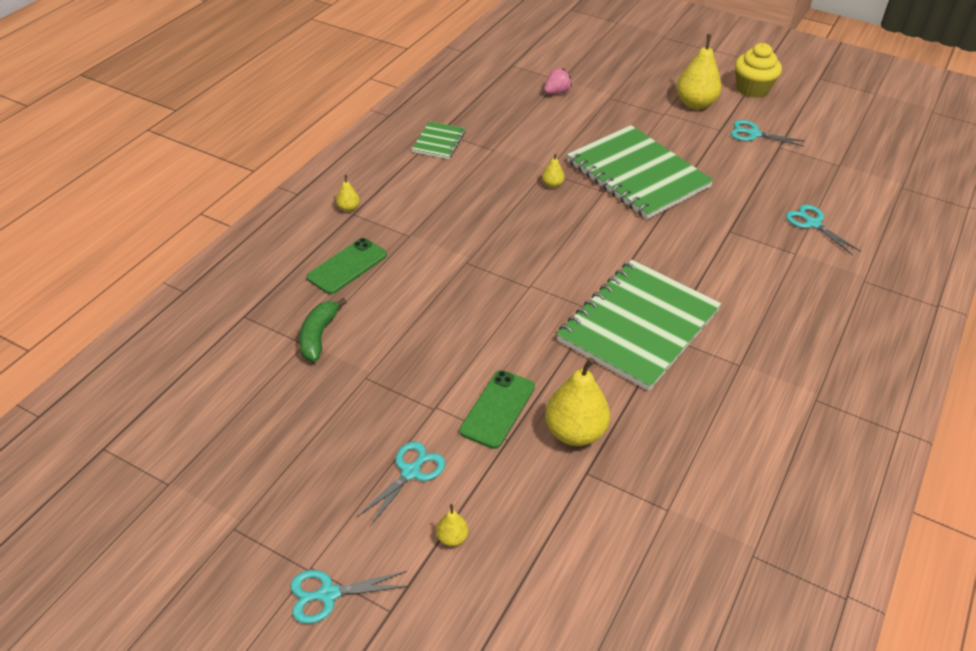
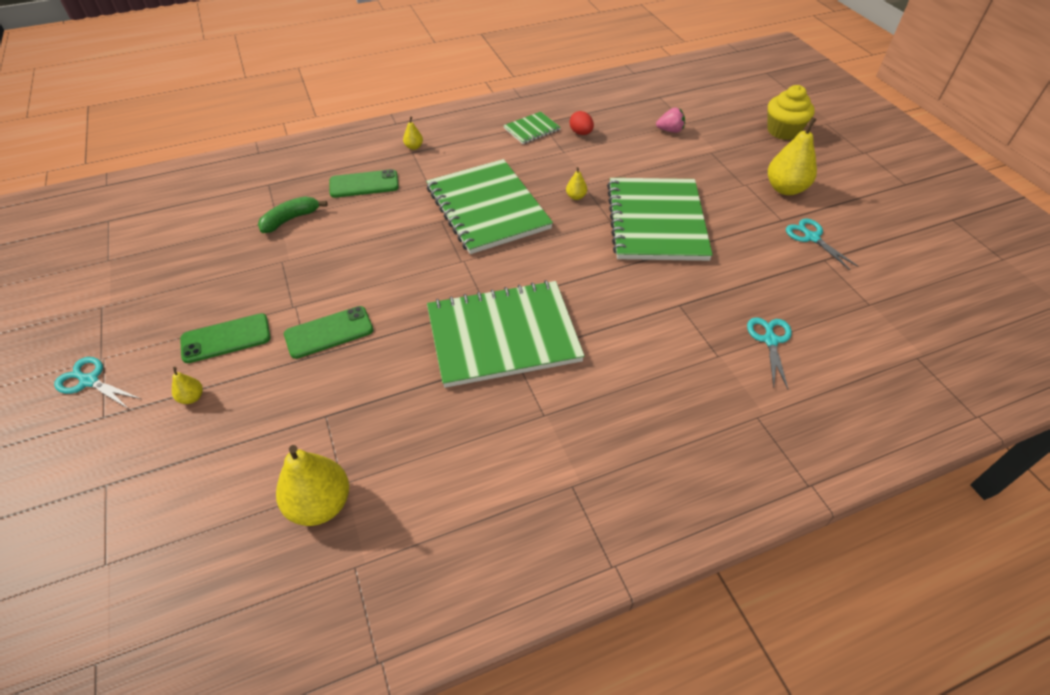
camera: 40 degrees right, 5 degrees up
turquoise scissors [357,441,445,526] -> green phone [180,313,271,363]
yellow pear [545,357,610,446] -> yellow pear moved to [276,445,349,526]
yellow cupcake [735,43,782,98] -> yellow cupcake moved to [768,85,815,140]
none -> green notebook [426,159,553,254]
none -> red egg [570,111,594,135]

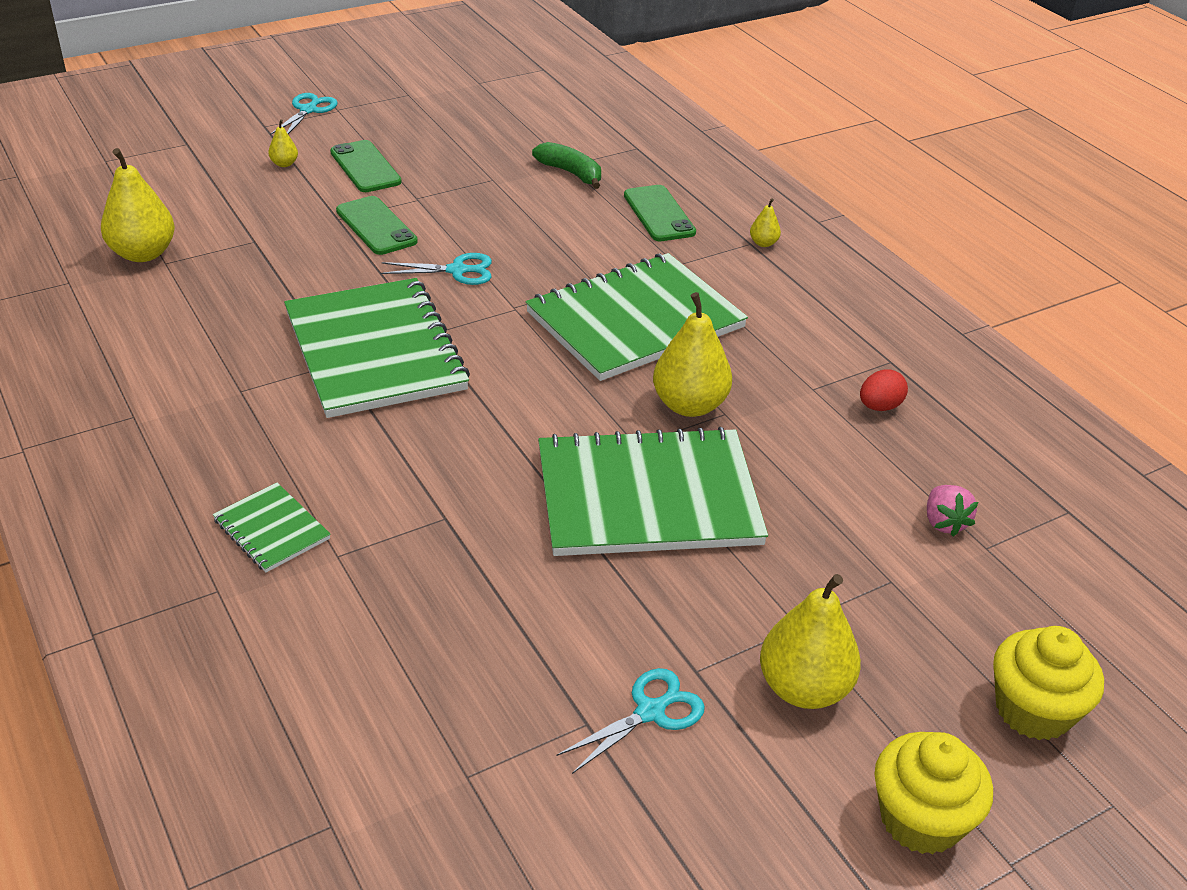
camera: 80 degrees right, 10 degrees down
green notebook [503,112,561,144] -> green notebook moved to [213,482,331,572]
yellow pear [566,167,587,200] -> yellow pear [653,292,732,417], size x2.17
turquoise scissors [747,317,792,389] -> turquoise scissors moved to [381,253,492,285]
none -> yellow cupcake [874,732,993,855]

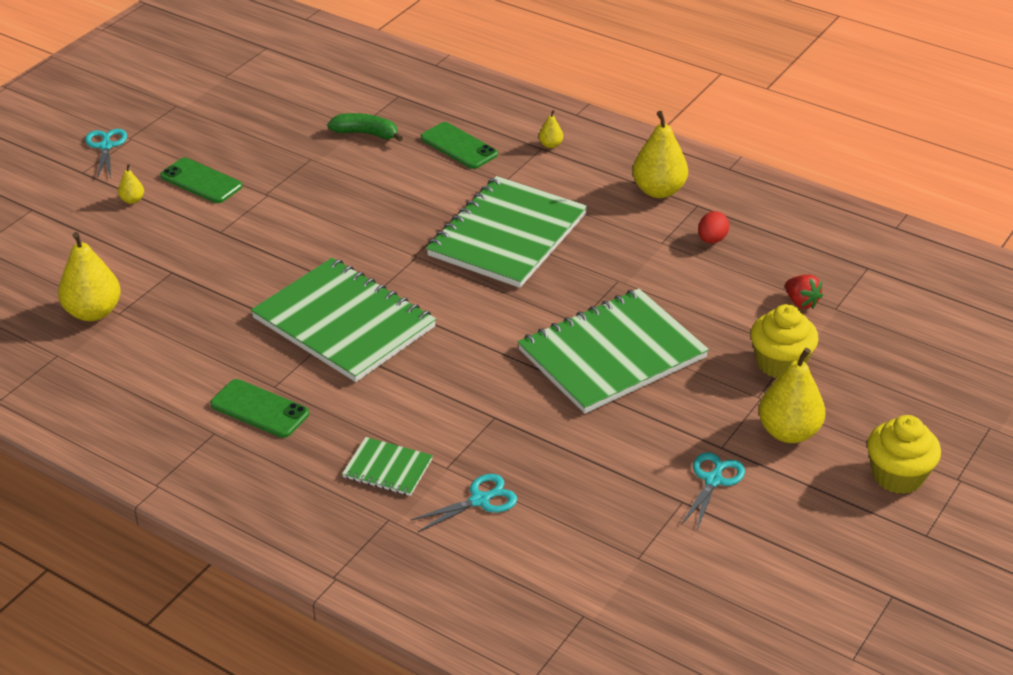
camera: 25 degrees left, 0 degrees up
green phone [336,196,418,255] -> green phone moved to [210,379,309,438]
turquoise scissors [381,253,492,285] -> turquoise scissors moved to [410,474,517,532]
yellow pear [653,292,732,417] -> yellow pear moved to [632,111,688,198]
pink strawberry [927,485,978,536] -> red strawberry [785,274,823,309]
yellow cupcake [993,626,1104,740] -> yellow cupcake moved to [751,304,819,378]

